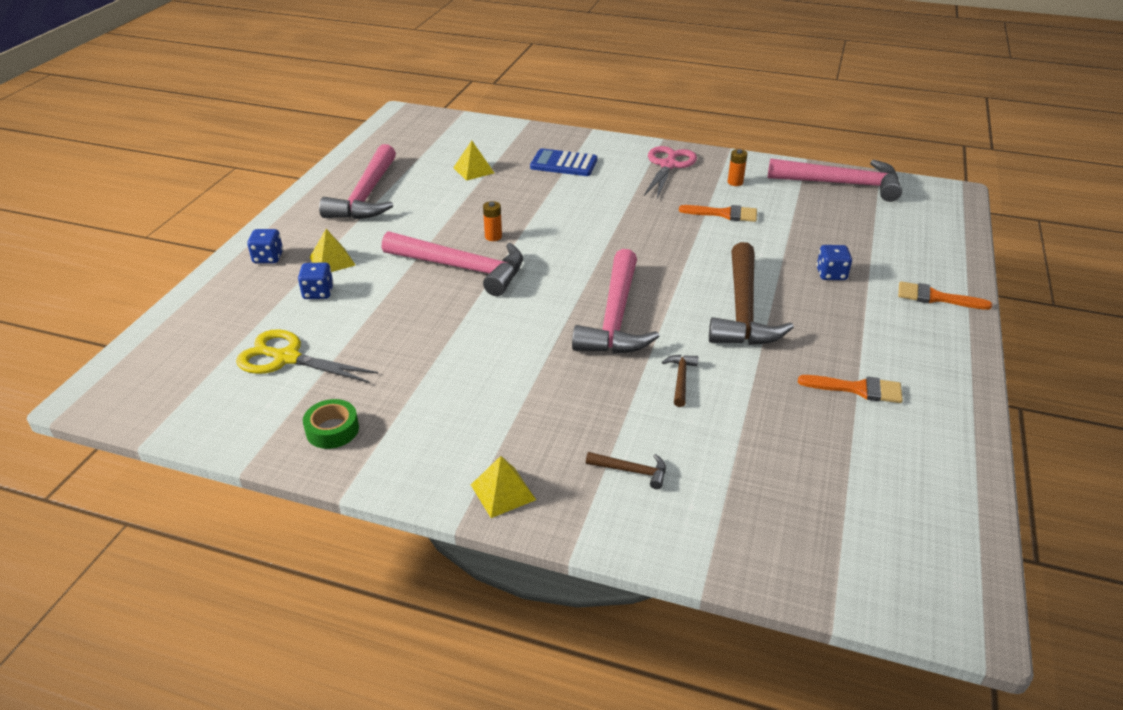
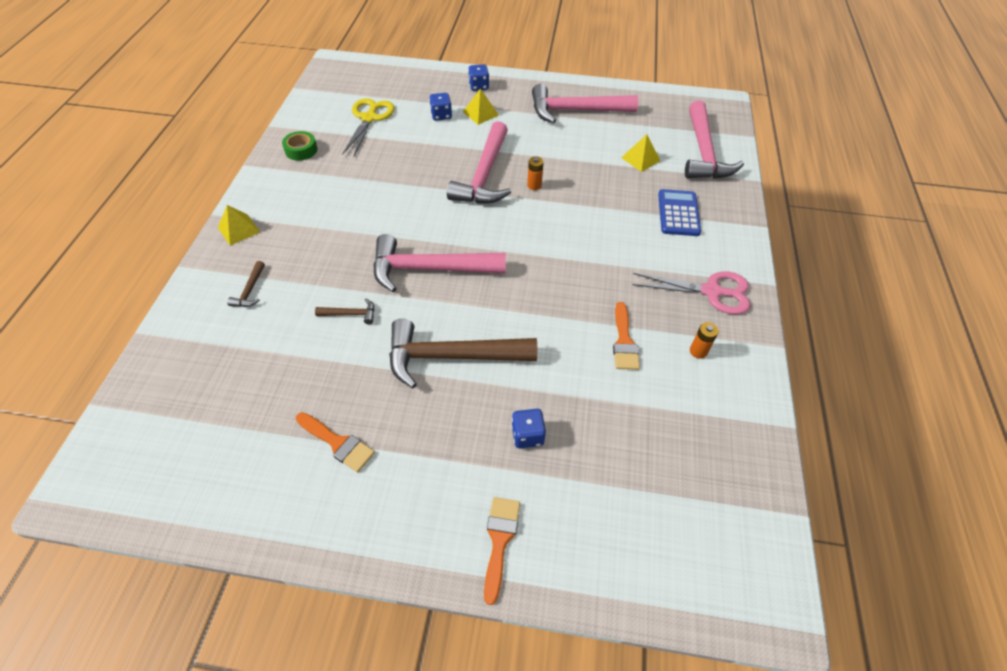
camera: 80 degrees right, 15 degrees up
pink hammer [768,158,902,202] -> pink hammer moved to [685,101,744,179]
orange brush [798,375,903,403] -> orange brush turned 60 degrees counterclockwise [296,412,375,472]

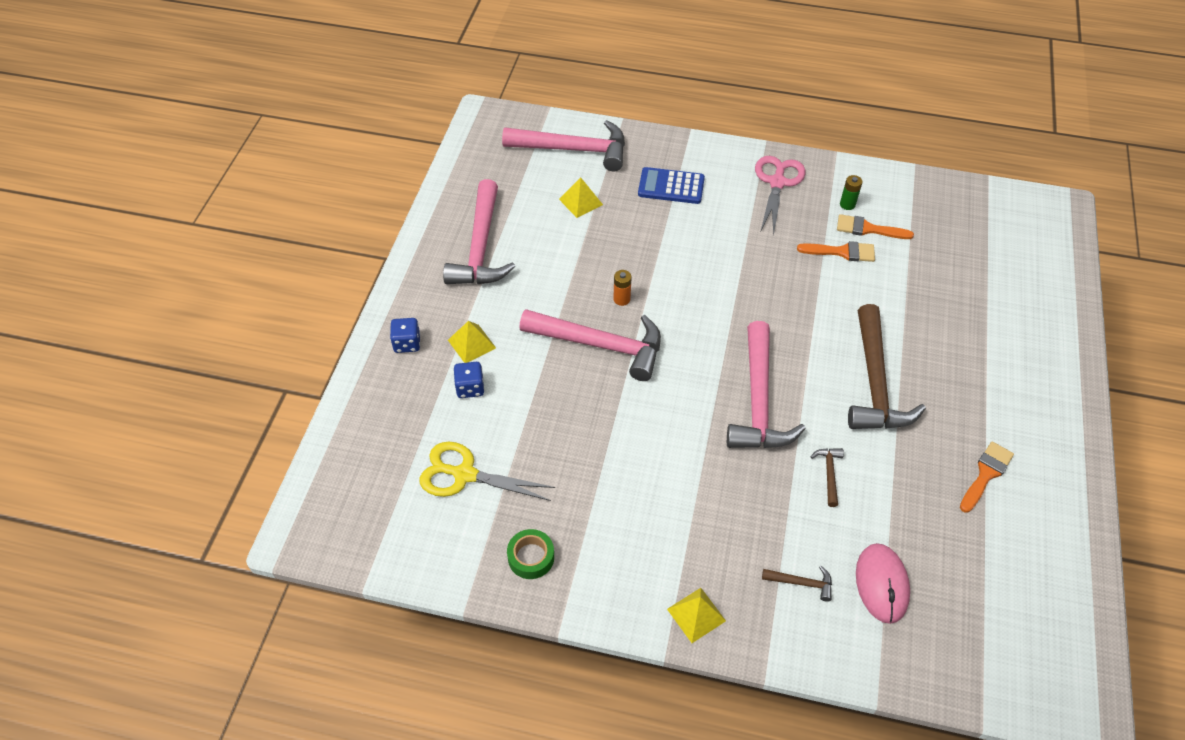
camera: 85 degrees left, 0 degrees up
orange brush [484,497,520,605] -> orange brush moved to [837,214,914,239]
blue dice [512,409,546,448] -> none
orange battery [690,322,719,359] -> green battery [840,175,863,210]
none -> pink mouse [856,543,910,624]

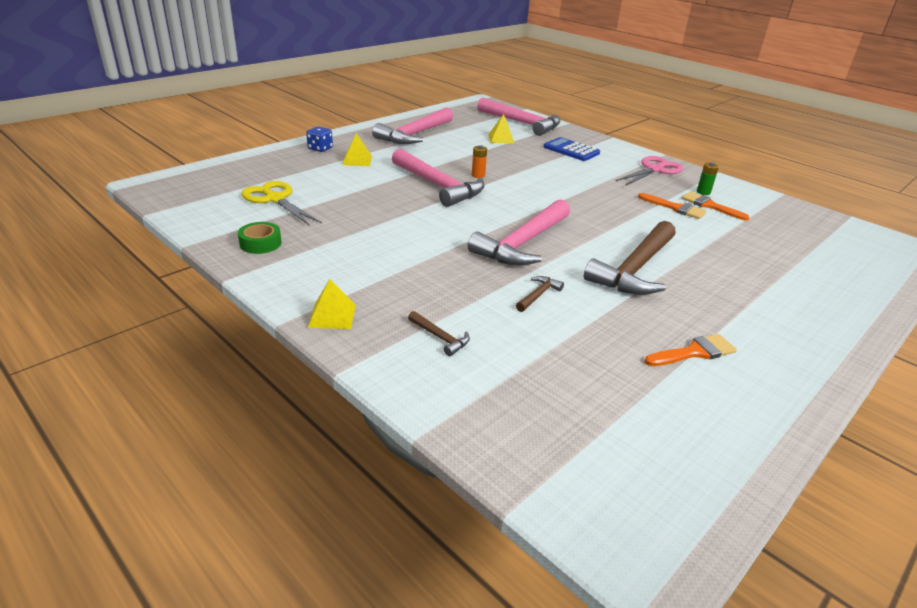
camera: 30 degrees right, 20 degrees down
blue dice [454,362,484,398] -> none
pink mouse [856,543,910,624] -> none

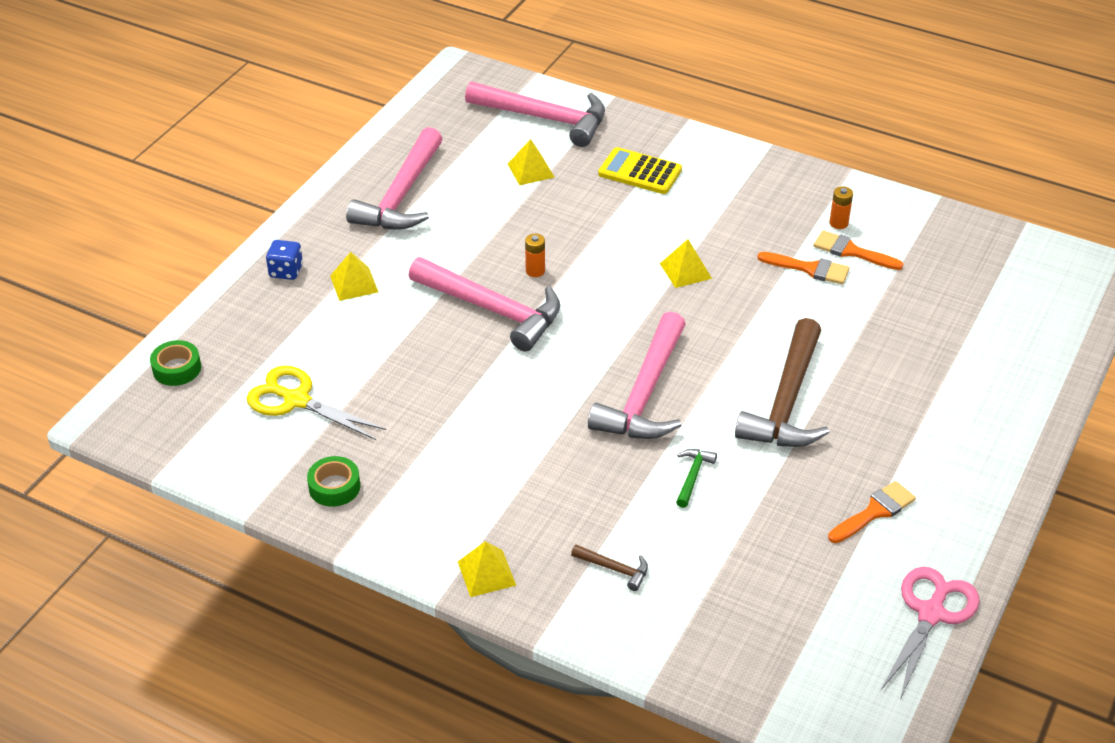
camera: 15 degrees left, 10 degrees up
brown hammer [516,276,564,312] -> green hammer [676,449,717,508]
blue calculator [544,137,600,161] -> yellow calculator [598,147,682,194]
pink scissors [616,156,683,186] -> pink scissors moved to [881,567,980,700]
green battery [697,162,719,195] -> orange battery [829,186,853,229]
none -> green tape [150,340,201,386]
none -> yellow pyramid [660,239,712,288]

